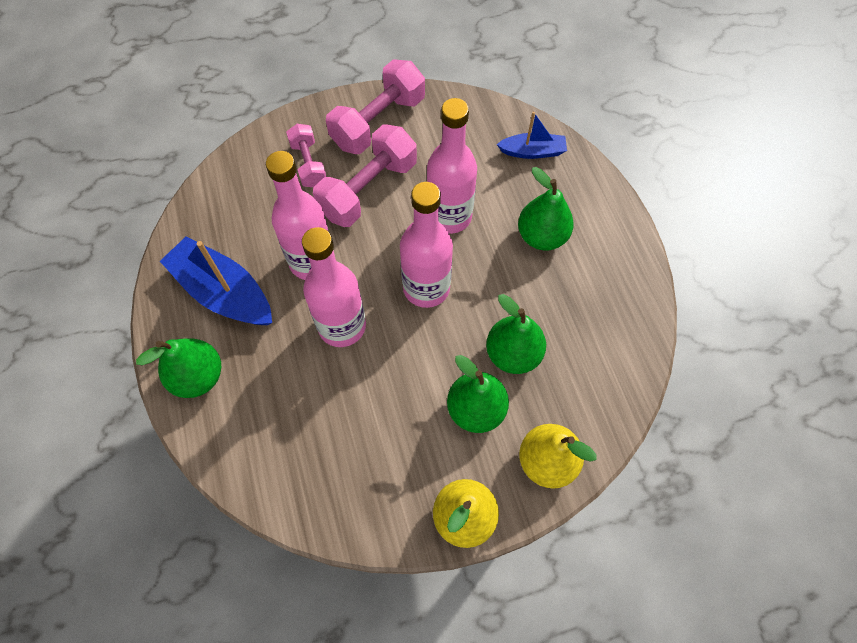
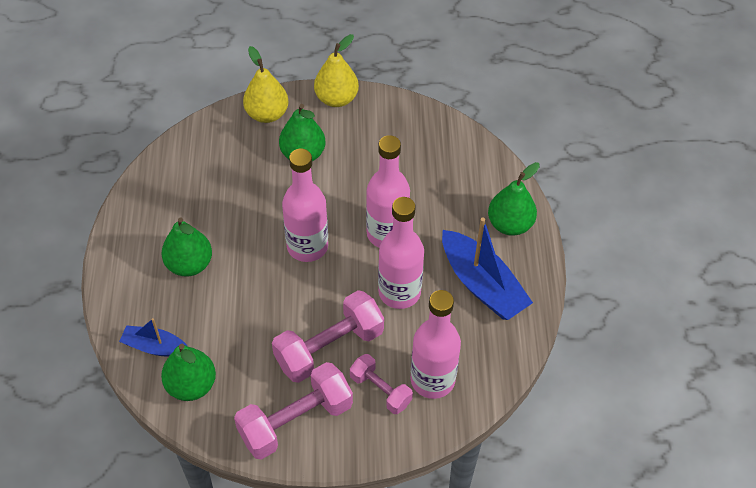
camera: 165 degrees left, 10 degrees down
pink dumbbell [286,124,326,187] -> pink dumbbell turned 45 degrees counterclockwise [350,354,413,414]
pink bottle [427,98,477,234] -> pink bottle moved to [411,290,461,399]
green pear [486,294,546,374] -> green pear moved to [161,344,216,401]

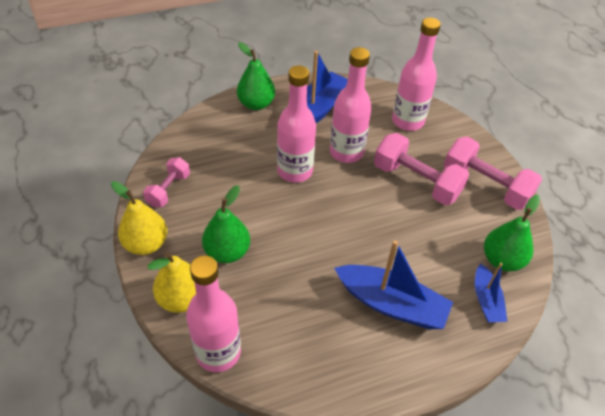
camera: 110 degrees left, 5 degrees down
green pear [161,217,212,277] -> blue boat [334,240,453,329]
pink bottle [282,149,328,262] -> pink bottle moved to [186,255,241,372]
pink dumbbell [350,354,413,414] -> pink dumbbell moved to [143,157,190,207]

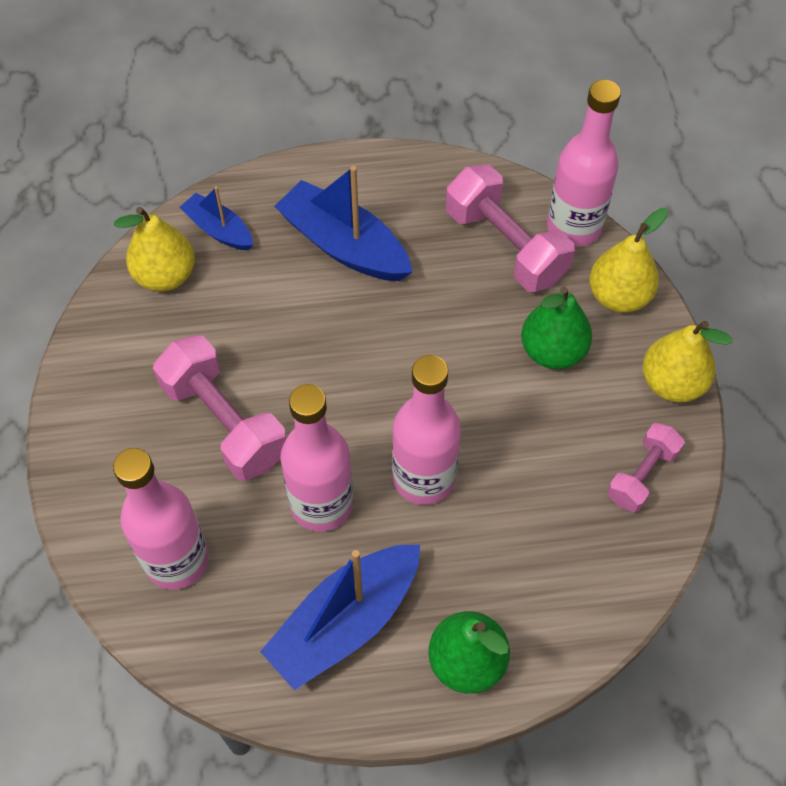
camera: 165 degrees left, 10 degrees up
pink dumbbell [443,137,542,210] -> pink dumbbell moved to [446,165,575,292]
blue boat [475,263,507,322] -> blue boat turned 60 degrees counterclockwise [179,186,253,250]
green pear [484,195,540,271] -> yellow pear [114,207,195,292]

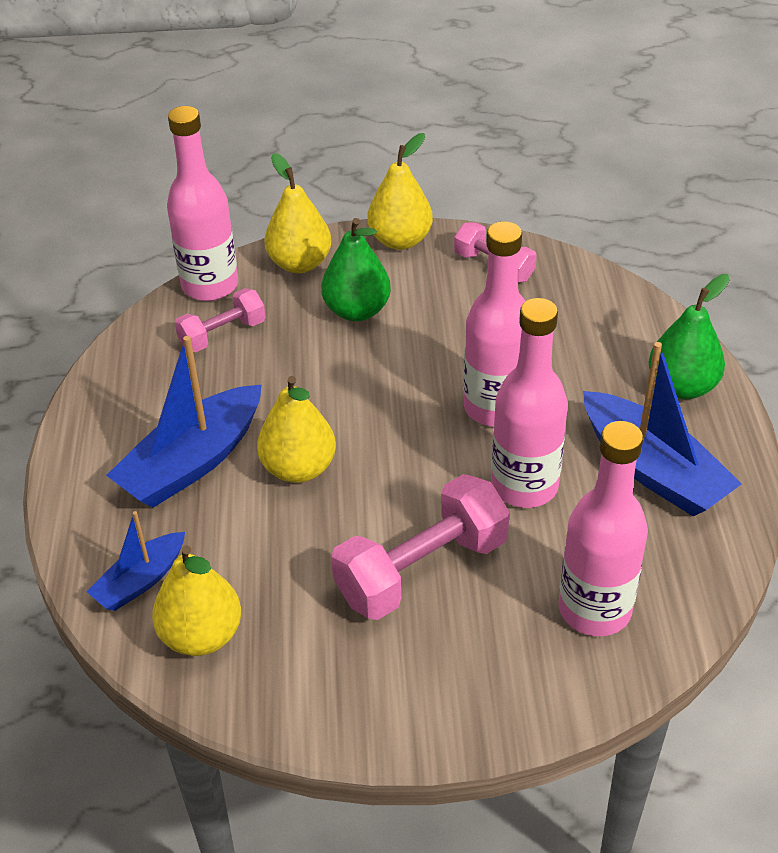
camera: 85 degrees left, 15 degrees down
pink dumbbell [446,165,575,292] -> pink dumbbell [175,288,266,352], size x0.59
none -> yellow pear [257,376,336,483]

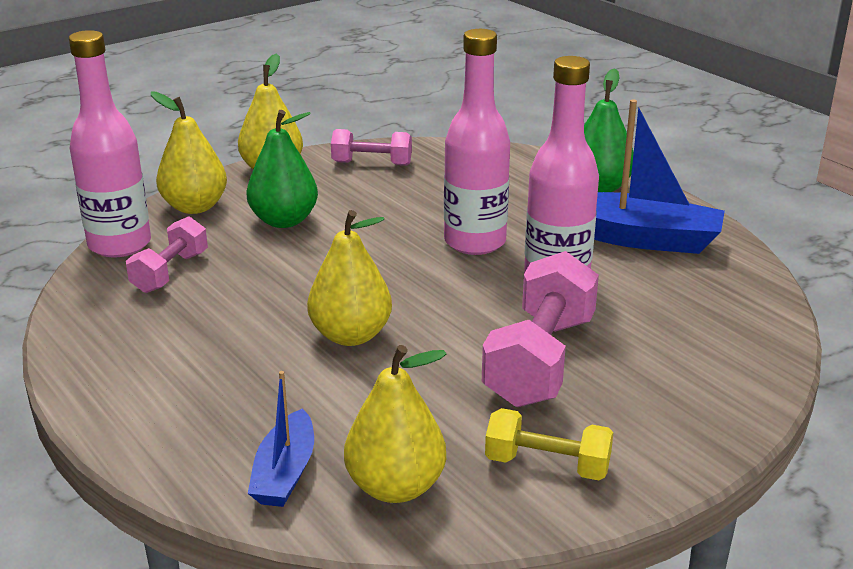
camera: 35 degrees left, 15 degrees down
blue boat [106,336,262,508] -> none
pink bottle [559,421,648,636] -> none
none -> yellow dumbbell [485,408,613,480]

